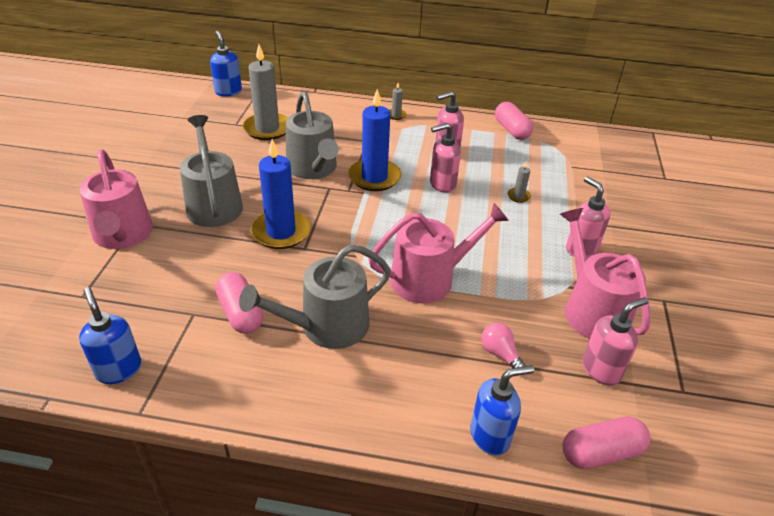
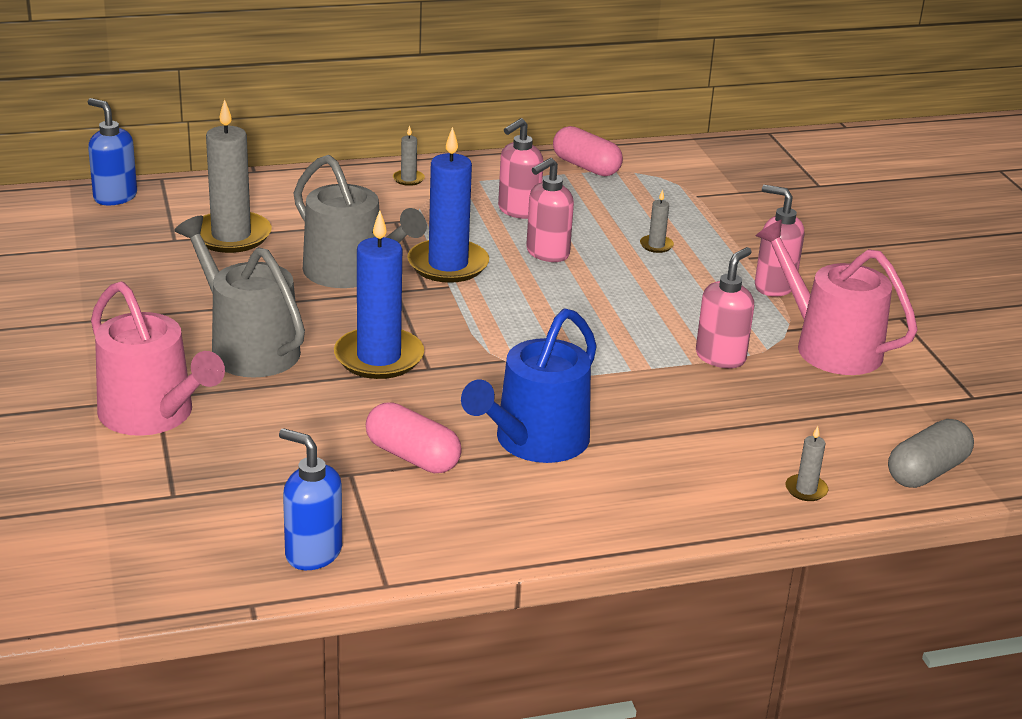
camera: 25 degrees left, 10 degrees down
grey watering can [239,244,391,349] -> blue watering can [461,308,597,463]
pink watering can [369,203,509,303] -> none
blue soap dispenser [470,365,534,455] -> grey candle [785,426,829,501]
pink light bulb [481,323,526,368] -> none
pink capsule [563,416,650,469] -> grey capsule [888,419,974,488]
pink soap dispenser [582,297,648,386] -> pink soap dispenser moved to [696,247,754,368]

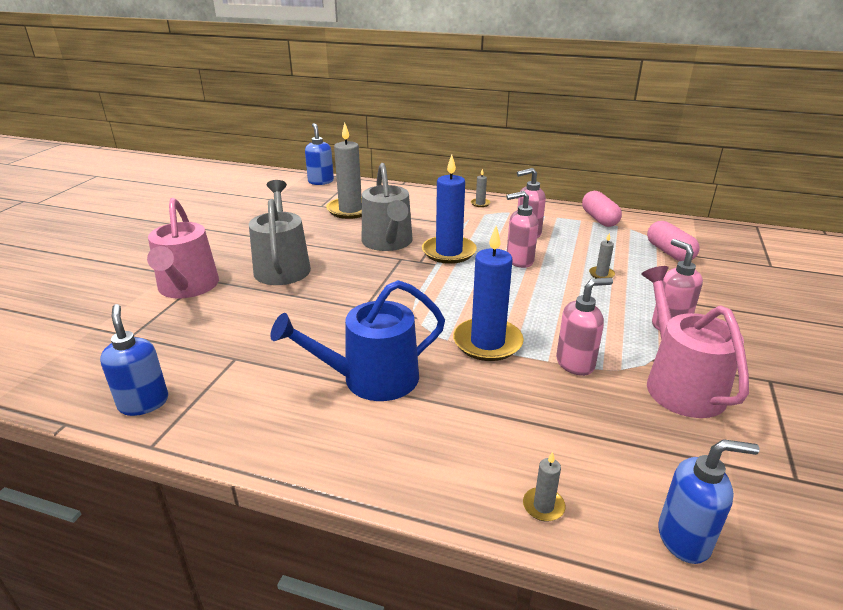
camera: 35 degrees right, 0 degrees up
blue candle [334,210,424,379] -> blue candle moved to [453,225,524,361]
pink capsule [366,402,462,473] -> pink capsule moved to [647,221,700,261]
grey capsule [888,419,974,488] -> blue soap dispenser [658,439,760,564]

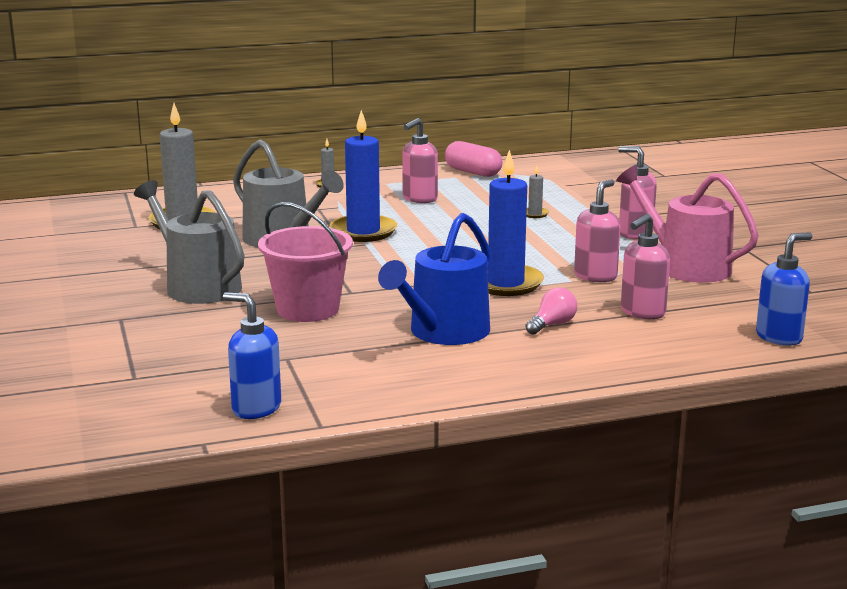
camera: 35 degrees left, 10 degrees down
pink watering can [147,198,219,299] -> none
blue soap dispenser [305,123,334,185] -> none
pink soap dispenser [506,191,538,268] -> pink soap dispenser moved to [621,214,670,319]
grey candle [523,452,565,521] -> none
pink capsule [647,221,700,261] -> none
none -> pink bucket [258,202,353,322]
none -> pink light bulb [525,288,577,335]

